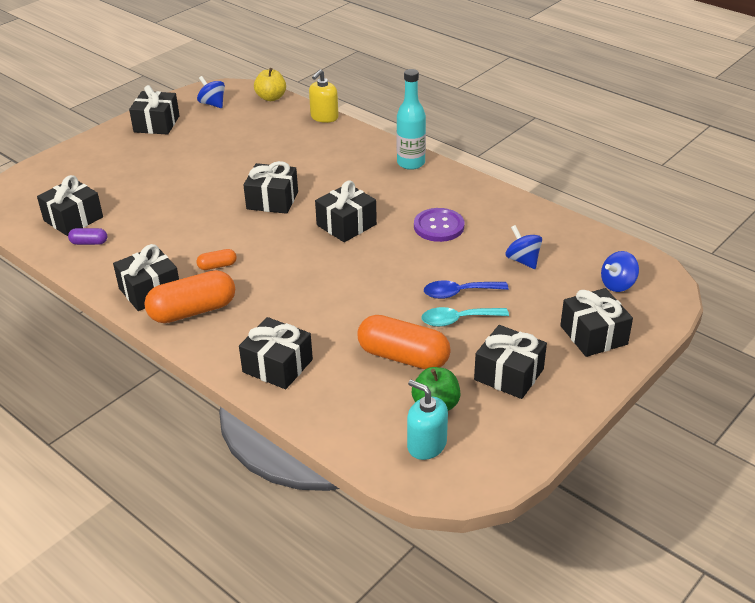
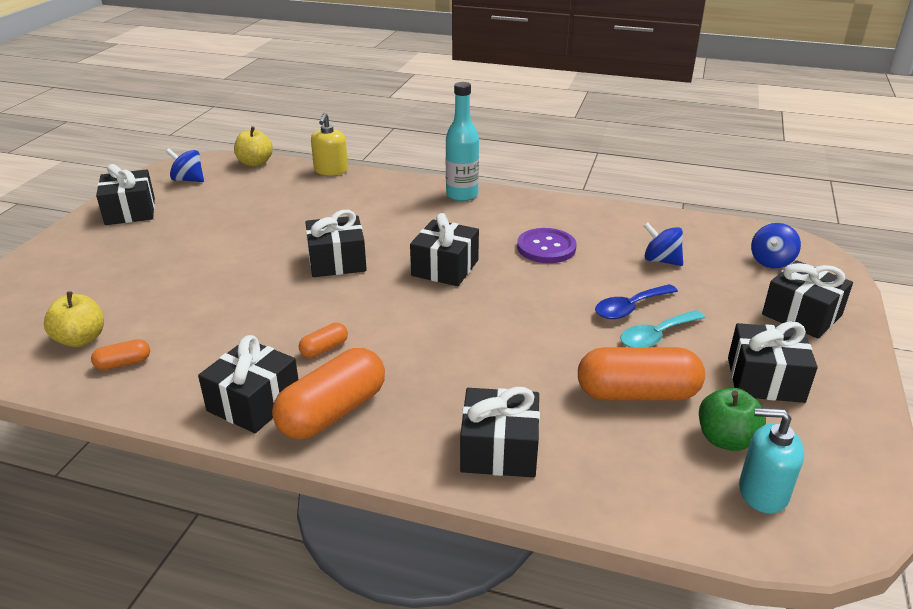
camera: 25 degrees left, 5 degrees down
black gift [37,175,103,236] -> yellow apple [44,291,104,347]
purple capsule [68,228,107,245] -> orange capsule [91,339,150,370]

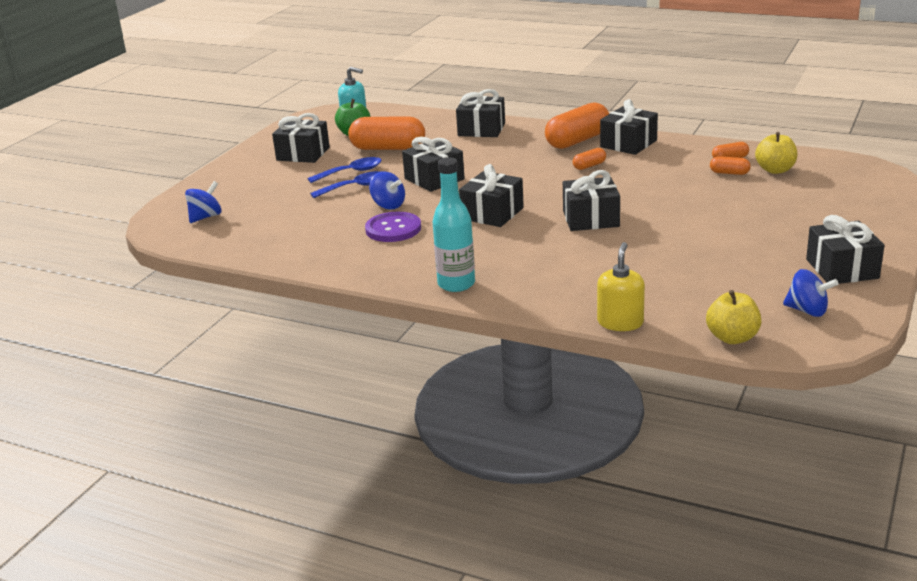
camera: 170 degrees left, 5 degrees down
turquoise spoon [620,310,705,347] -> blue spoon [307,157,382,183]
blue spinning top [644,222,683,266] -> blue spinning top moved to [369,171,405,209]
black gift [762,260,853,339] -> black gift moved to [402,137,465,192]
none -> orange capsule [710,156,751,175]

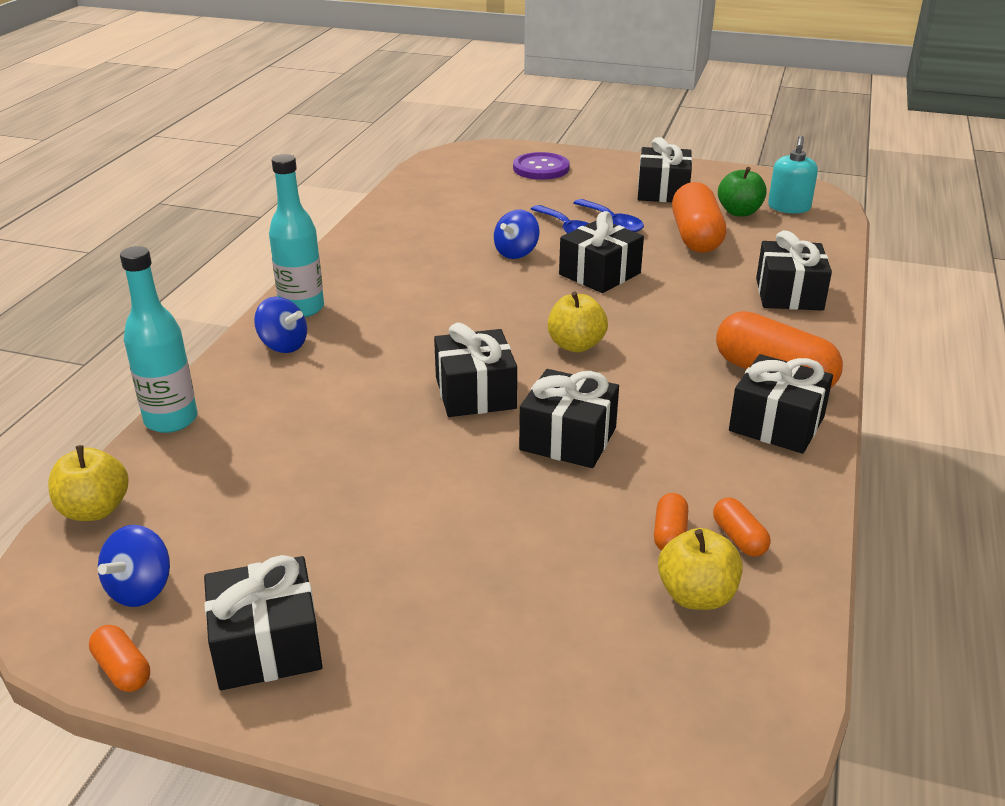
camera: 80 degrees right, 5 degrees up
blue spinning top [185,181,222,223] -> blue spinning top moved to [254,297,307,353]
purple button [365,212,421,242] -> purple button moved to [513,152,570,180]
black gift [459,164,524,227] -> black gift moved to [519,369,619,468]
orange capsule [573,148,606,170] -> orange capsule moved to [89,625,150,692]
yellow soap dispenser [597,242,645,331] -> turquoise bottle [120,246,198,433]
none -> yellow apple [548,291,608,352]

